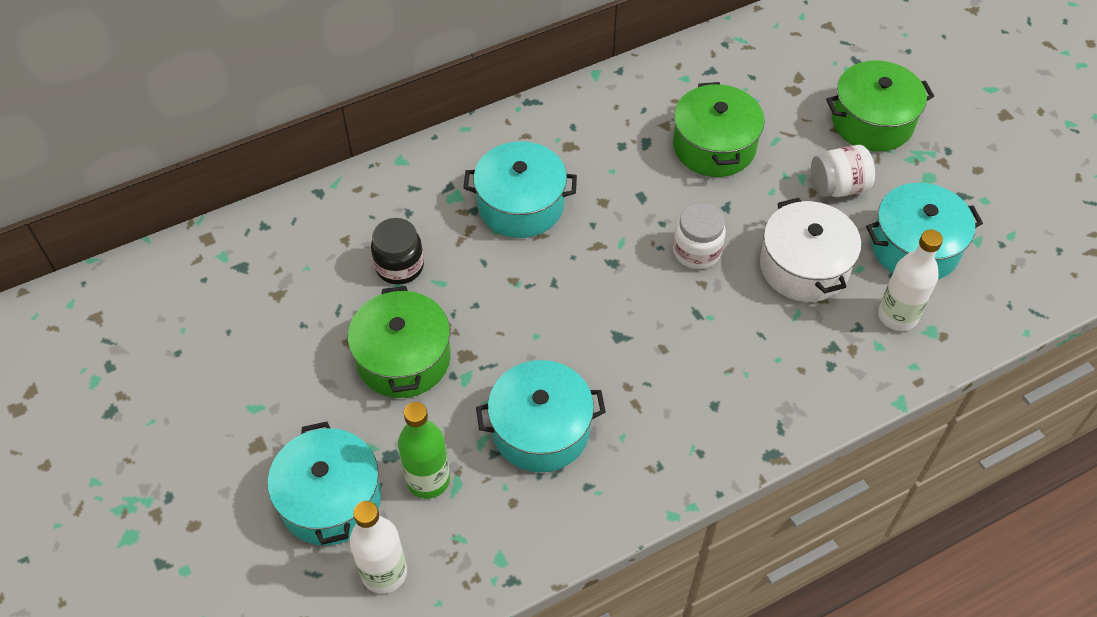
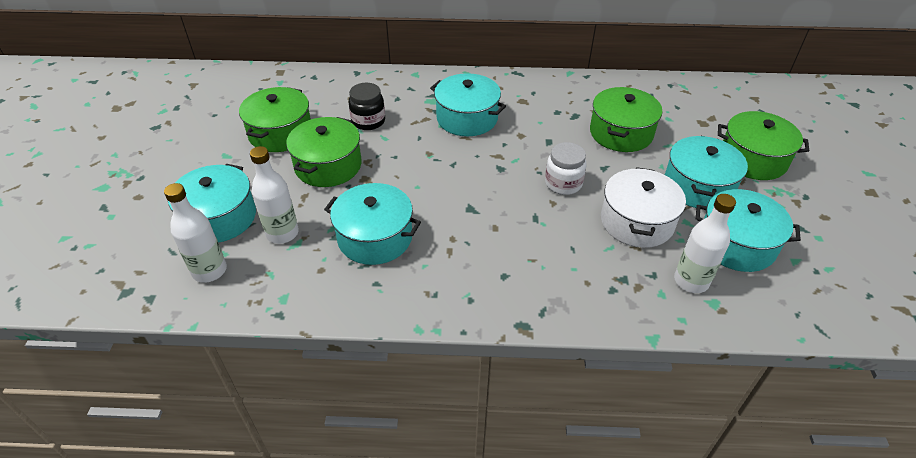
camera: 30 degrees right, 10 degrees down
green bottle [398,402,450,499] -> white bottle [250,146,299,244]
white jar [811,145,875,197] -> turquoise pot [665,136,748,208]
none -> green pot [239,87,311,152]

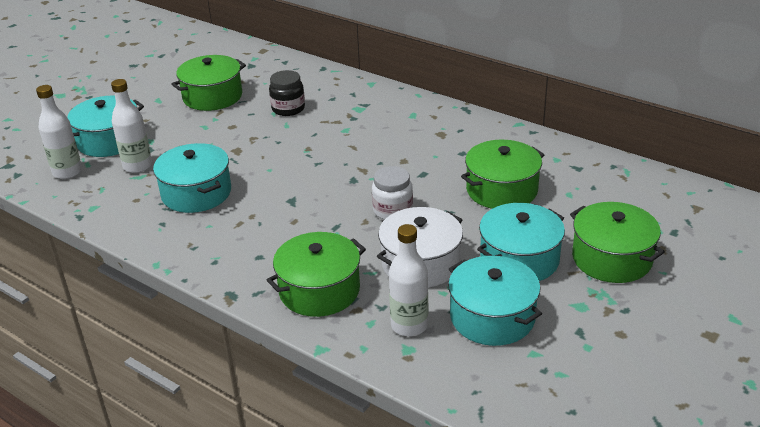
camera: 35 degrees right, 10 degrees down
green pot [286,117,362,187] -> green pot moved to [267,232,366,317]
turquoise pot [430,73,506,136] -> none

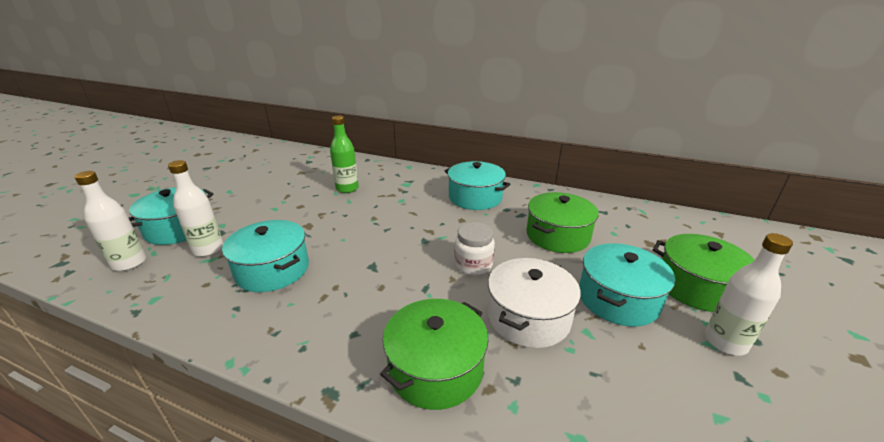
camera: 15 degrees left, 5 degrees down
green pot [171,55,246,111] -> none
black jar [269,70,305,116] -> green bottle [330,116,359,193]
white bottle [389,224,428,336] -> white bottle moved to [705,233,793,356]
turquoise pot [448,256,542,346] -> turquoise pot moved to [445,161,510,210]

